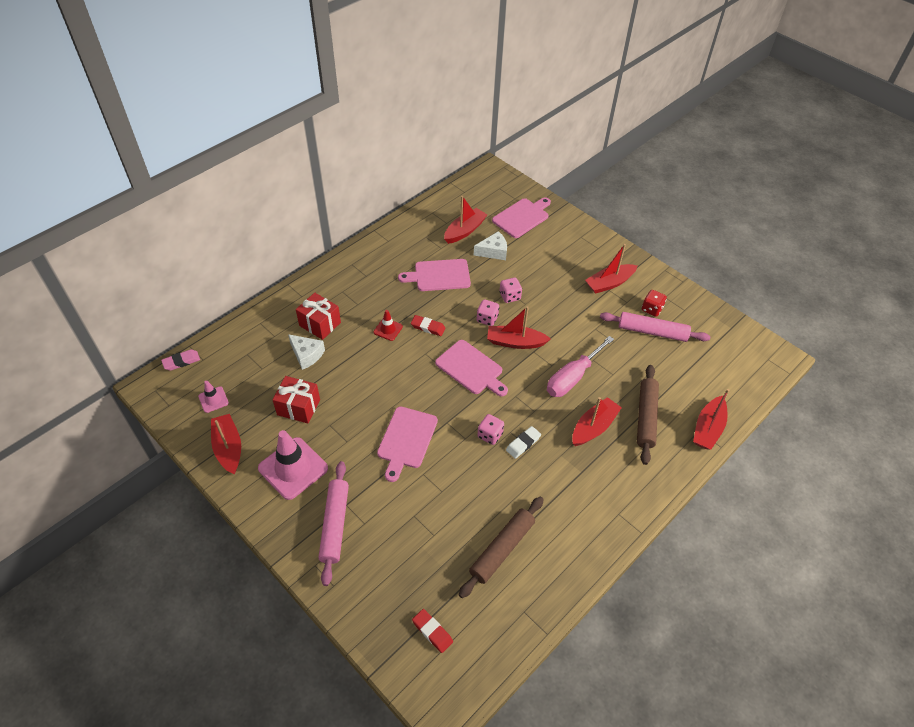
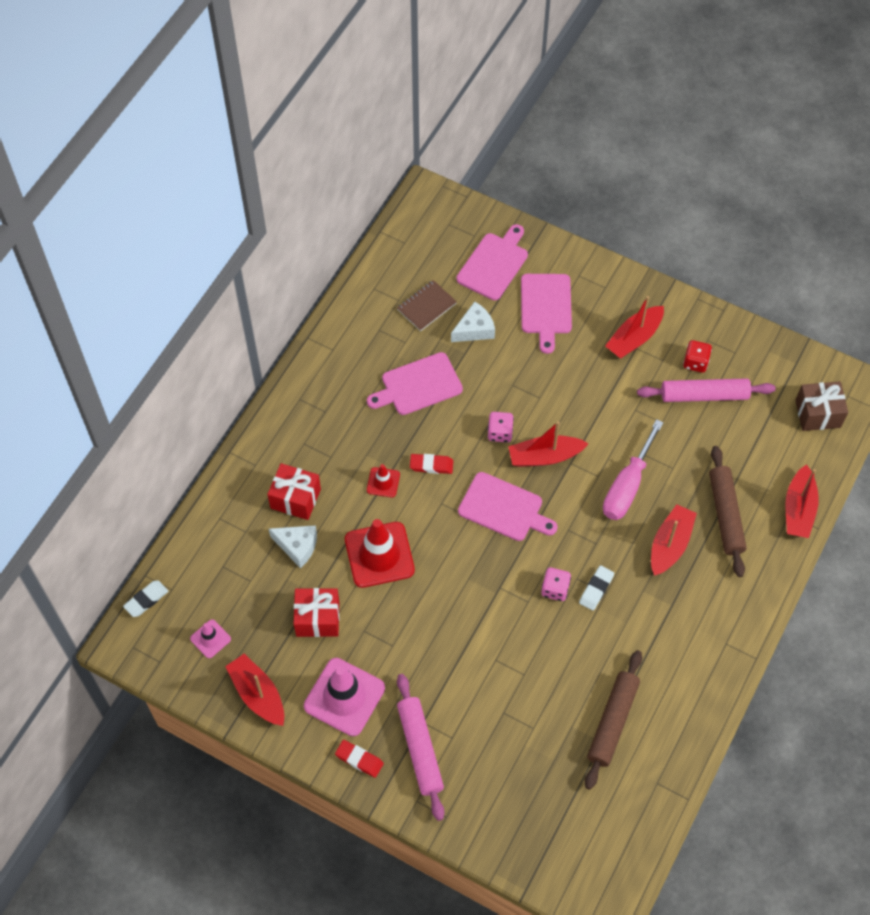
camera: 15 degrees left, 10 degrees up
pink eraser [161,349,200,371] -> white eraser [123,580,168,617]
pink cutting board [377,407,438,482] -> pink cutting board moved to [521,274,572,354]
red eraser [412,609,453,653] -> red eraser moved to [335,740,384,778]
red boat [444,196,487,244] -> brown notebook [397,280,457,331]
pink dice [500,277,522,303] -> none
none -> red traffic cone [345,519,415,588]
none -> brown gift [795,382,848,431]

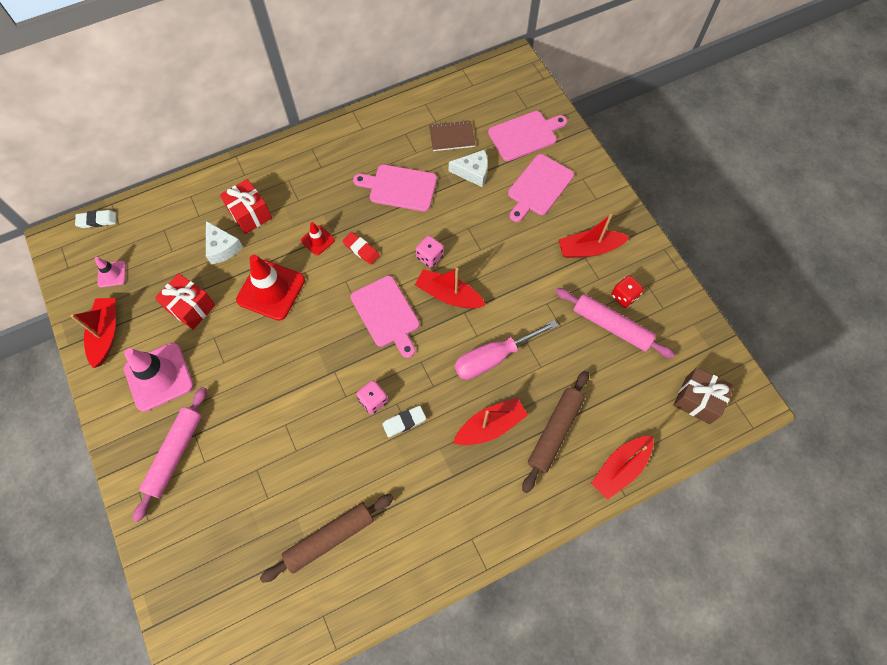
camera: 35 degrees right, 5 degrees up
red eraser [335,740,384,778] -> none

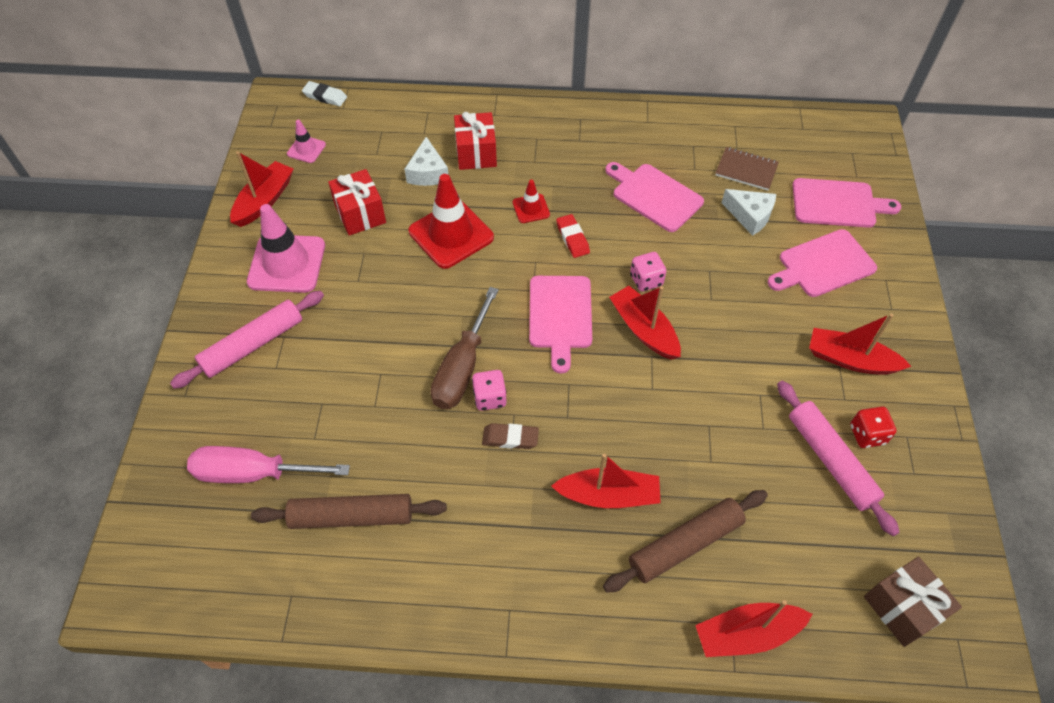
camera: 30 degrees right, 10 degrees down
white eraser [382,405,426,437] -> brown eraser [482,423,539,449]
pink screwdriver [455,320,558,379] -> pink screwdriver moved to [187,446,350,483]
none -> brown screwdriver [431,287,499,409]

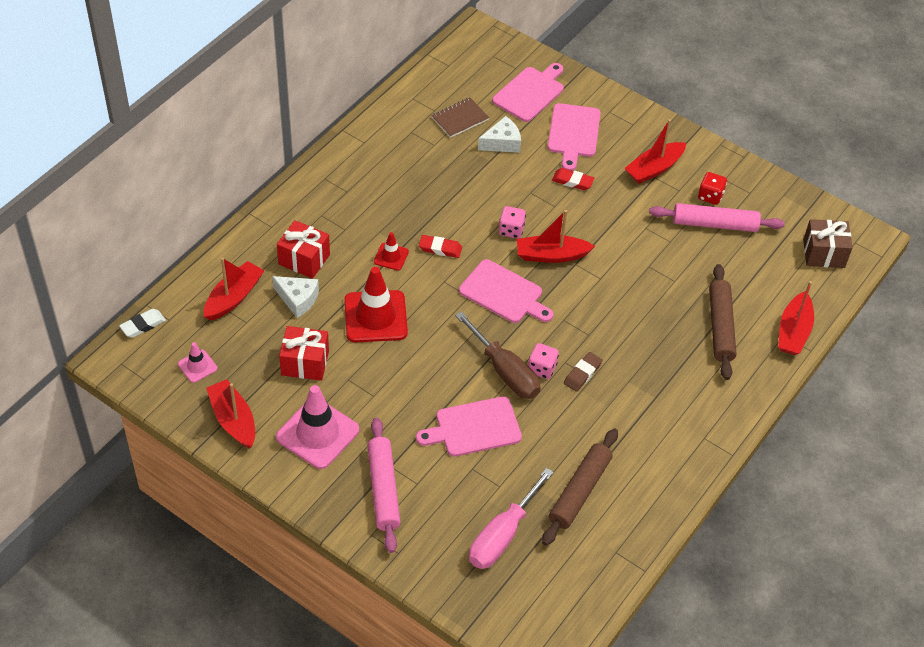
camera: 60 degrees left, 5 degrees down
red boat [551,453,661,508] -> red boat moved to [204,257,264,321]
pink cutting board [605,162,704,232] -> pink cutting board moved to [416,396,522,457]
none -> red eraser [552,168,594,190]

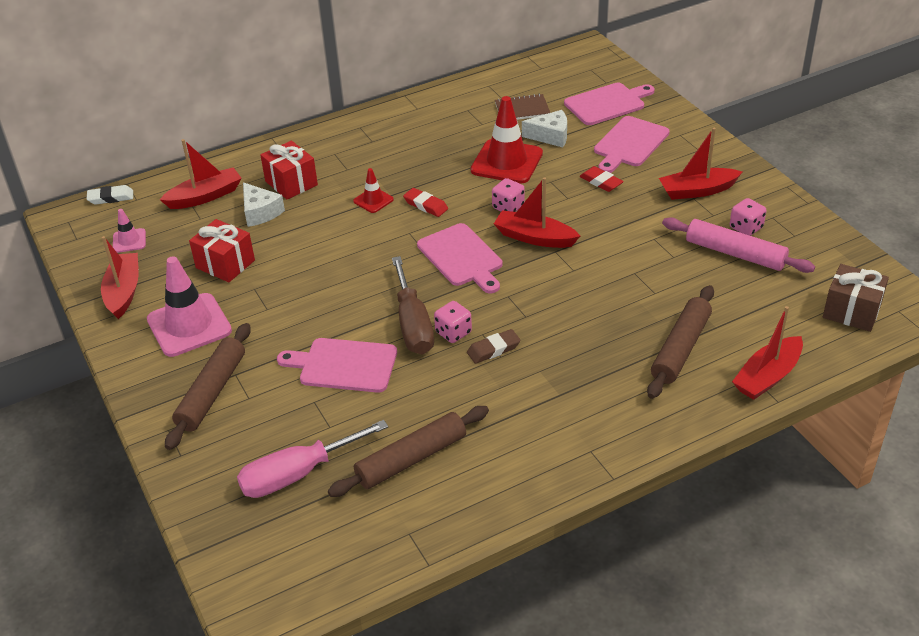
camera: 30 degrees right, 10 degrees down
red traffic cone [344,267,408,343] -> red traffic cone moved to [471,96,543,184]
pink rolling pin [367,417,401,553] -> brown rolling pin [165,323,251,450]
red dice [698,172,727,205] -> pink dice [730,198,766,236]

